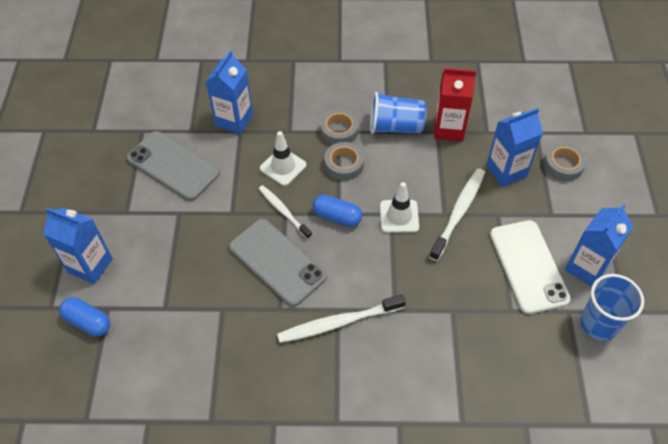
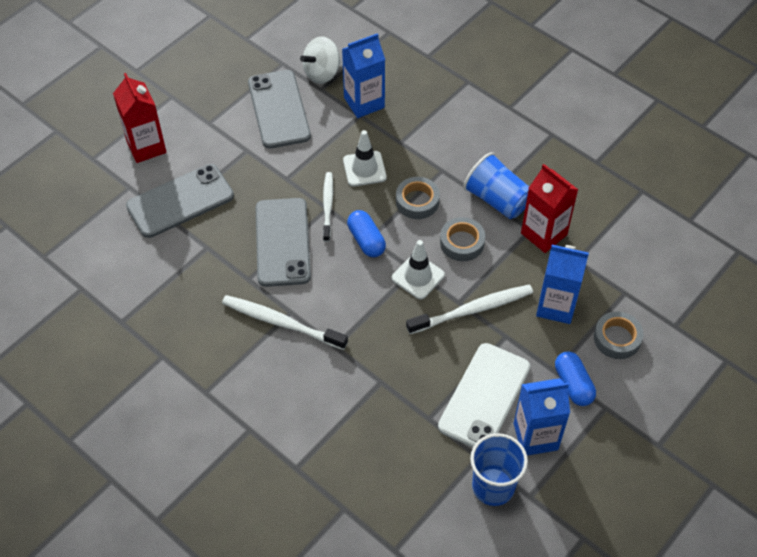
camera: 40 degrees right, 0 degrees up
blue carton [43,207,113,284] -> red carton [113,73,166,163]
blue capsule [59,297,110,336] -> blue capsule moved to [555,351,596,406]
grey tape [320,109,359,145] -> grey tape moved to [440,217,485,261]
none -> grey phone [126,164,234,238]
none -> white spinning top [300,36,341,84]

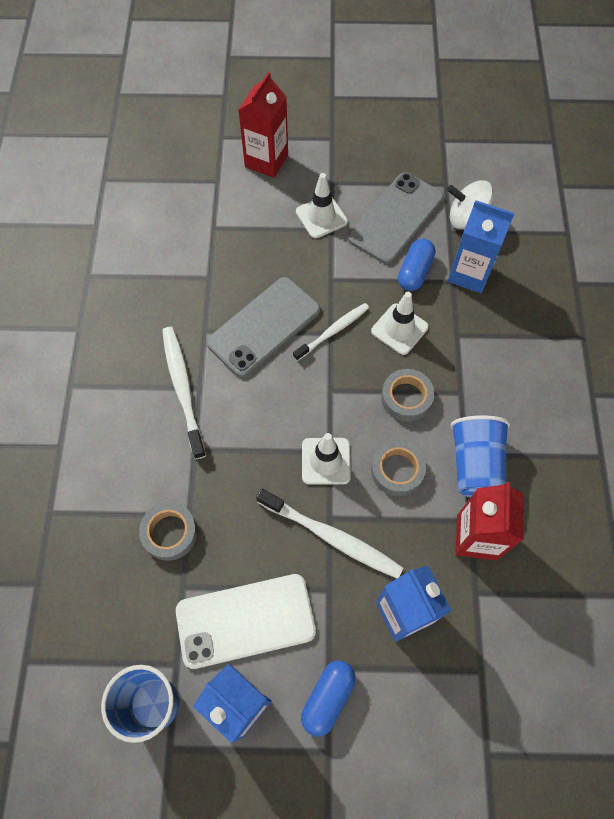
camera: 50 degrees right, 10 degrees up
grey phone [126,164,234,238] -> none
blue capsule [347,210,386,257] -> blue capsule moved to [398,239,435,291]
grey tape [594,311,643,359] -> grey tape moved to [139,502,197,561]
none -> white traffic cone [296,173,348,238]

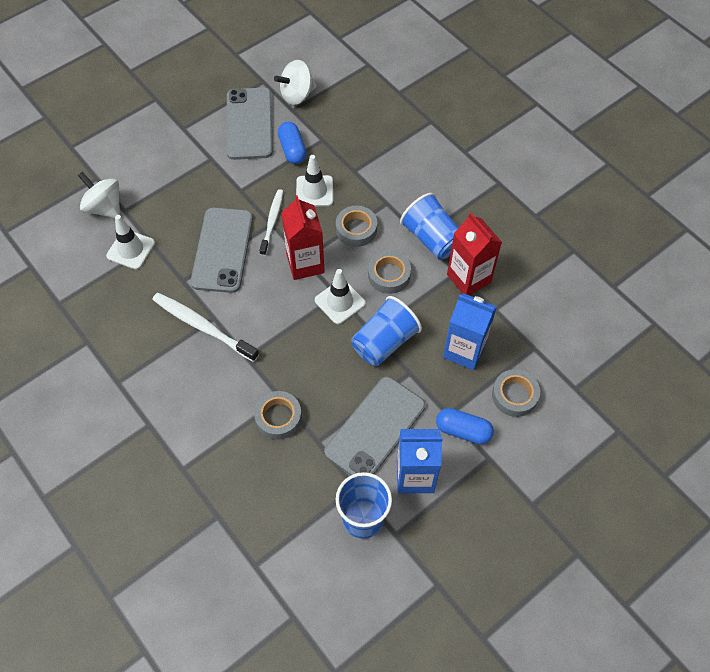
camera: 40 degrees left, 5 degrees down
white phone [176,574,316,669] -> grey phone [324,377,425,475]
red carton [238,72,288,178] -> red carton moved to [281,195,325,280]
white toothbrush [256,489,403,578] -> blue cup [351,296,422,366]
white traffic cone [296,173,348,238] -> white traffic cone moved to [106,215,155,269]
blue capsule [301,661,356,737] -> blue capsule turned 60 degrees counterclockwise [436,408,494,444]
blue carton [448,200,515,293] -> none
none -> white spinning top [78,172,120,218]
none -> grey tape [492,369,540,417]

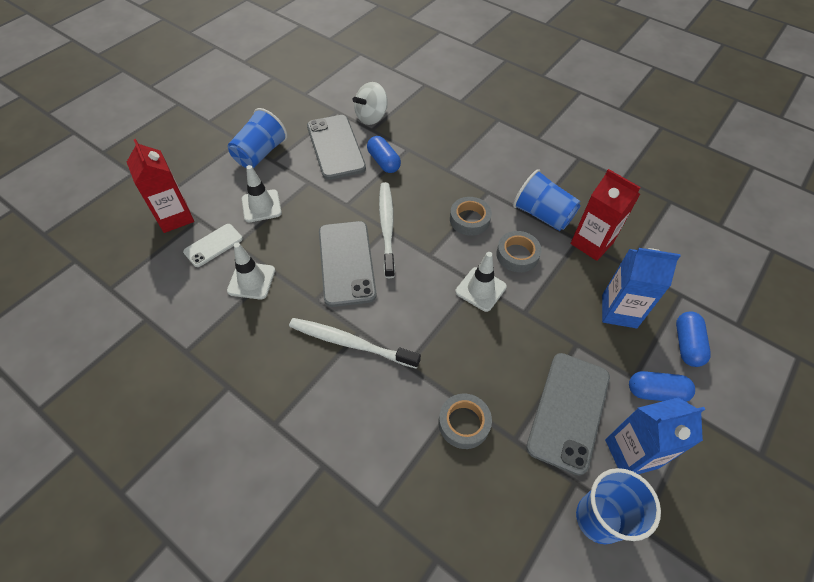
camera: 15 degrees left, 5 degrees down
white spinning top [78,172,120,218] -> white phone [183,224,243,267]
white toothbrush [259,189,283,256] -> white toothbrush [379,182,395,278], size x1.51
red carton [281,195,325,280] -> red carton moved to [127,139,194,233]
white traffic cone [296,155,333,206] -> white traffic cone moved to [242,165,282,222]
blue cup [351,296,422,366] -> blue cup moved to [228,108,288,168]
grey tape [492,369,540,417] -> blue capsule [676,311,711,367]

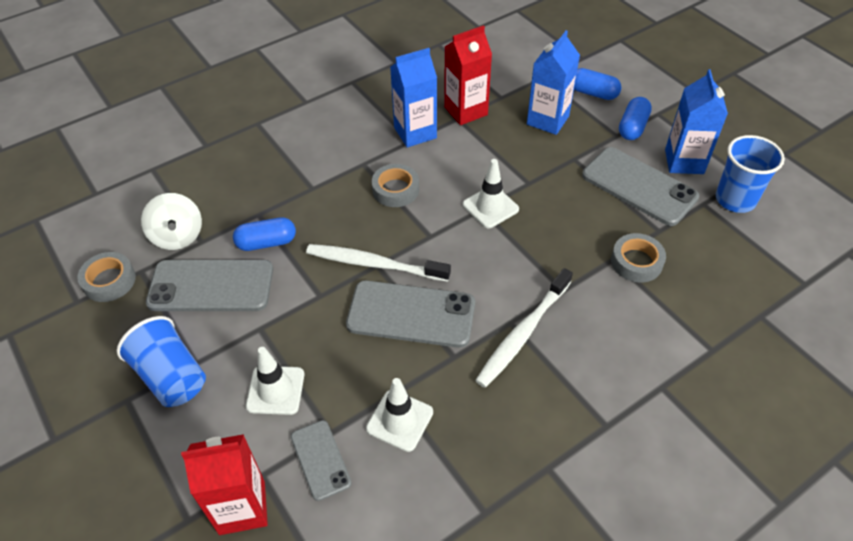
camera: 70 degrees left, 5 degrees down
white phone [183,224,243,267] -> grey phone [291,420,352,501]
grey tape [496,231,541,272] -> grey tape moved to [77,252,136,302]
blue cup [513,169,581,231] -> blue carton [390,48,437,148]

